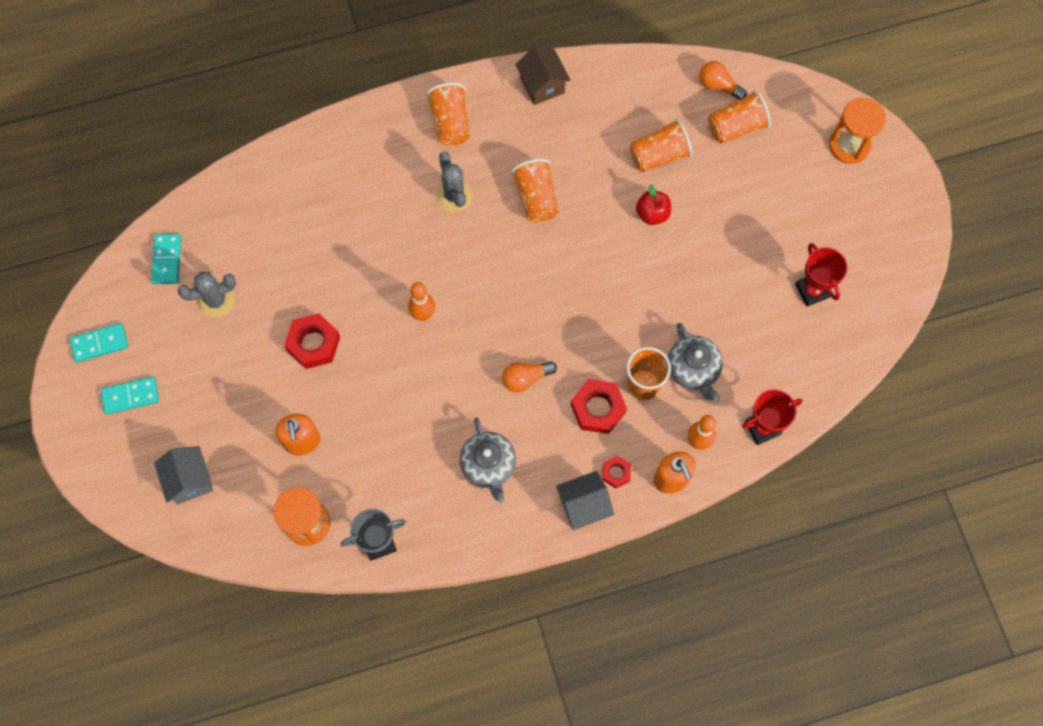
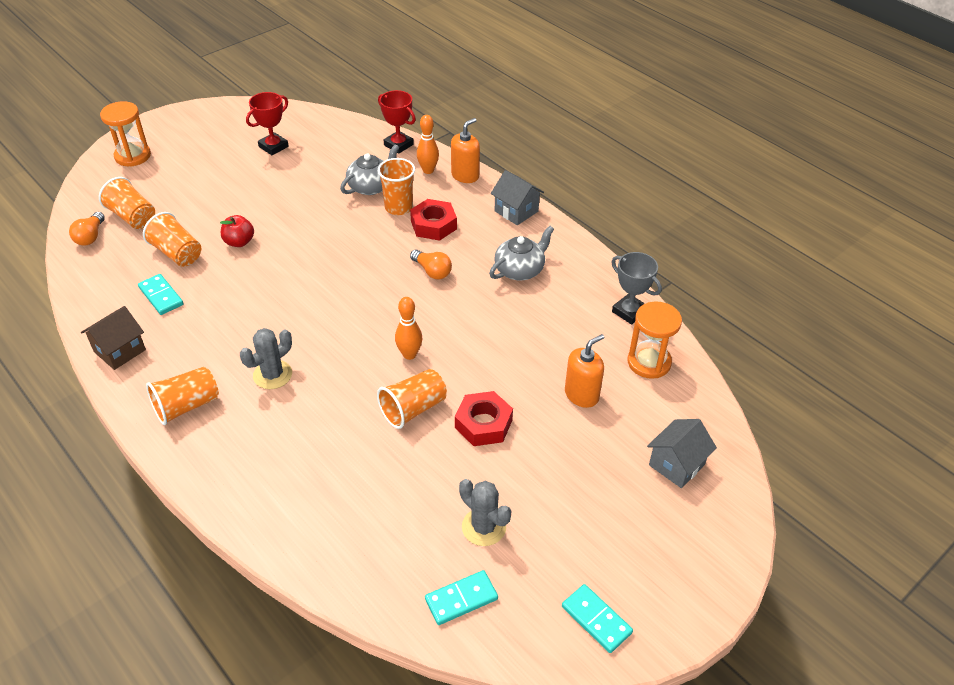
camera: 115 degrees left, 25 degrees down
turquoise domino [101,377,159,414] -> turquoise domino moved to [138,274,184,315]
orange cup [511,159,559,223] -> orange cup moved to [377,369,447,429]
red nut [602,456,631,489] -> none

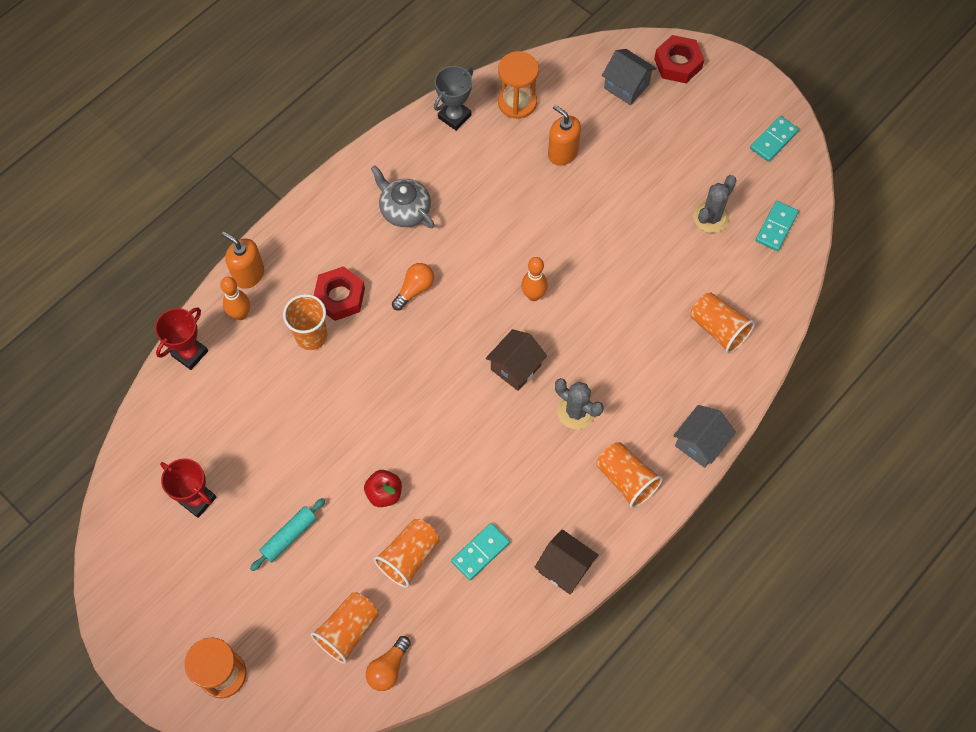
camera: 95 degrees left, 20 degrees up
orange light bulb [69,212,105,246] -> orange light bulb turned 120 degrees clockwise [366,636,411,691]
grey teapot [340,144,399,195] -> none
orange cup [377,369,447,429] -> orange cup moved to [690,292,755,354]
turquoise domino [425,570,498,625] -> turquoise domino turned 60 degrees clockwise [756,201,799,251]
red nut [455,391,513,446] -> red nut moved to [654,35,705,83]
grey house [491,170,544,225] -> grey house moved to [673,405,736,468]
none -> turquoise rolling pin [250,498,325,571]
none -> brown house [486,329,547,391]

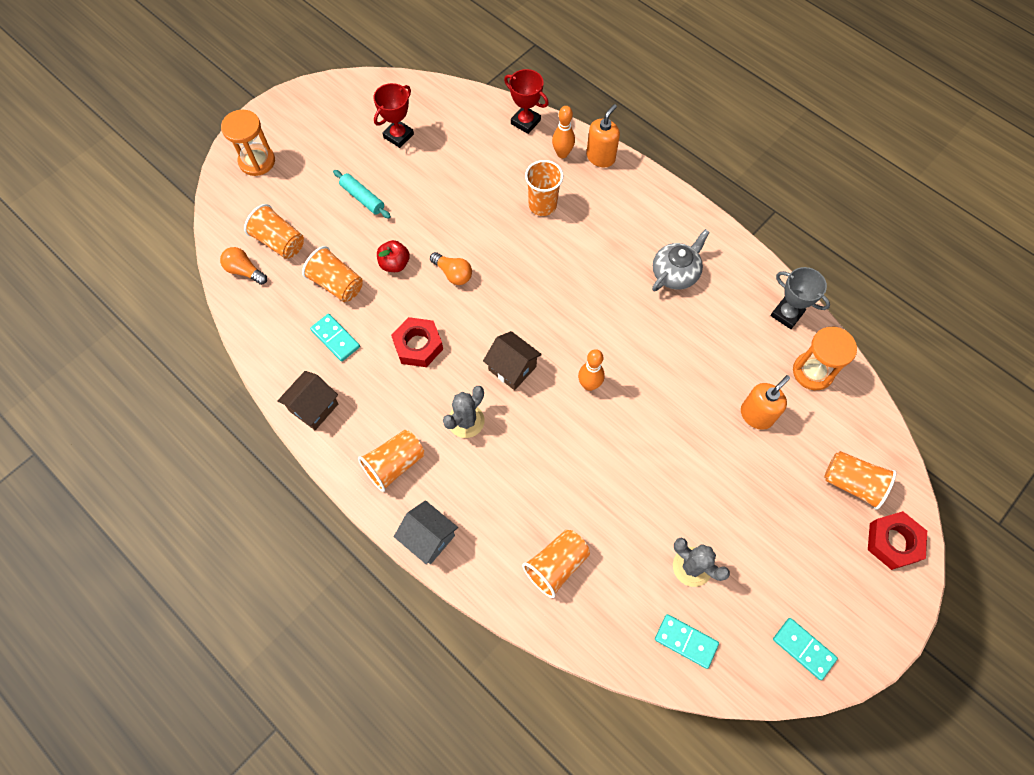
camera: 90 degrees right, 0 degrees up
red nut [314,266,365,321] -> red nut moved to [391,317,443,367]
orange light bulb [392,263,434,311] -> orange light bulb moved to [430,252,472,285]
grey house [602,49,657,105] -> orange cup [824,451,896,510]

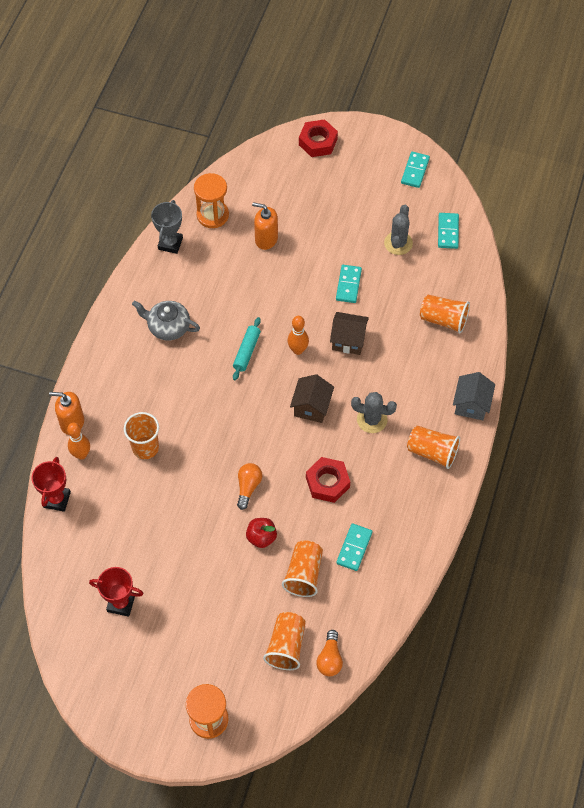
camera: 115 degrees left, 5 degrees down
brown house [277,371,338,430] -> brown house moved to [330,312,369,355]
turquoise rolling pin [333,170,391,219] -> turquoise rolling pin moved to [233,317,261,380]
orange cup [824,451,896,510] -> none
none -> turquoise domino [336,265,362,303]

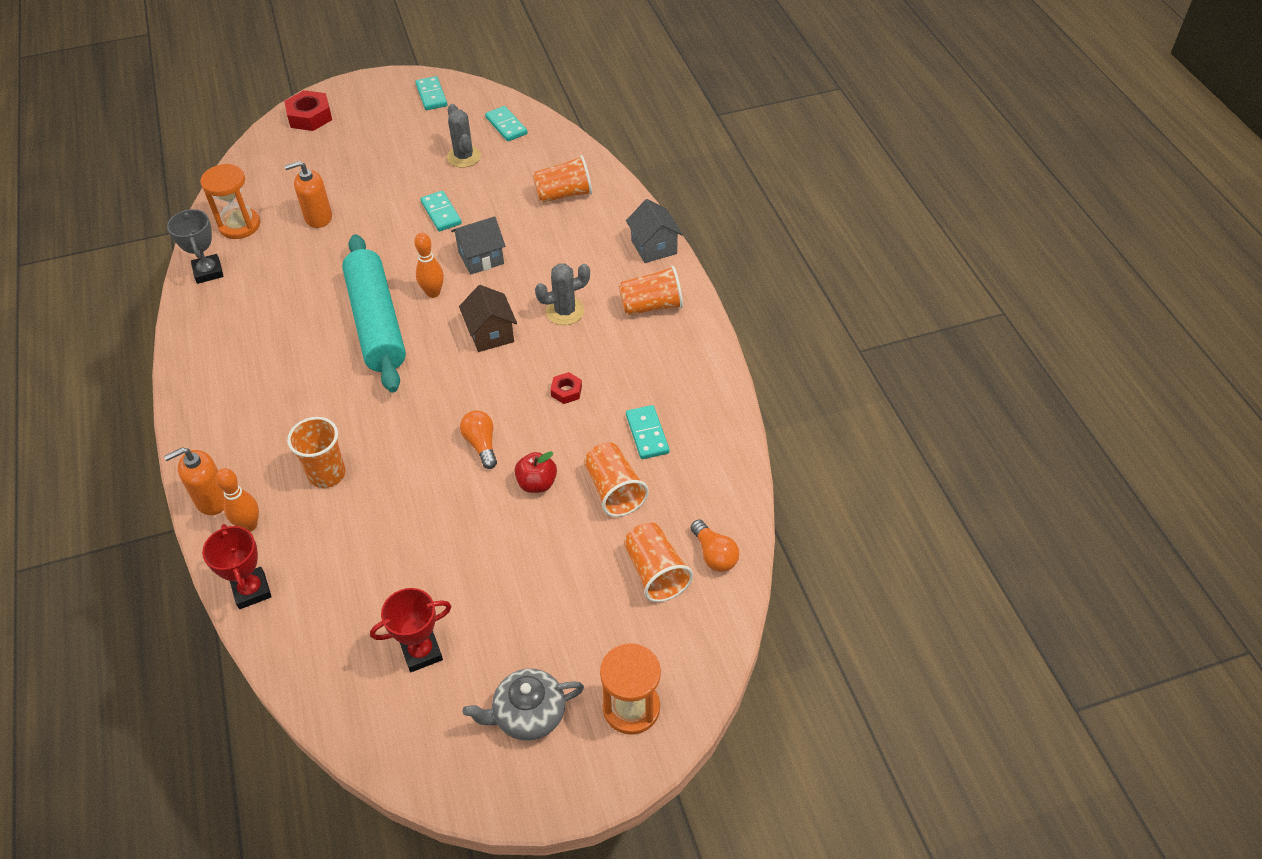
camera: 35 degrees left, 10 degrees down
grey teapot [132,301,200,341] -> grey teapot moved to [463,669,584,741]
turquoise rolling pin [233,317,261,380] -> turquoise rolling pin [342,234,406,393], size x2.24
red nut [306,457,350,503] -> red nut [550,372,582,404], size x0.56
brown house [330,312,369,355] -> grey house [451,216,505,275]

